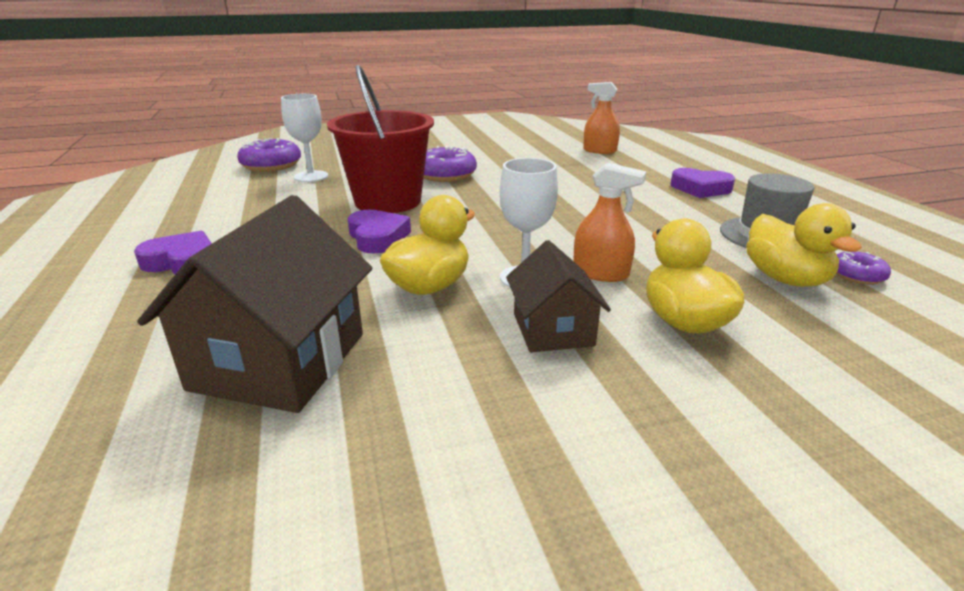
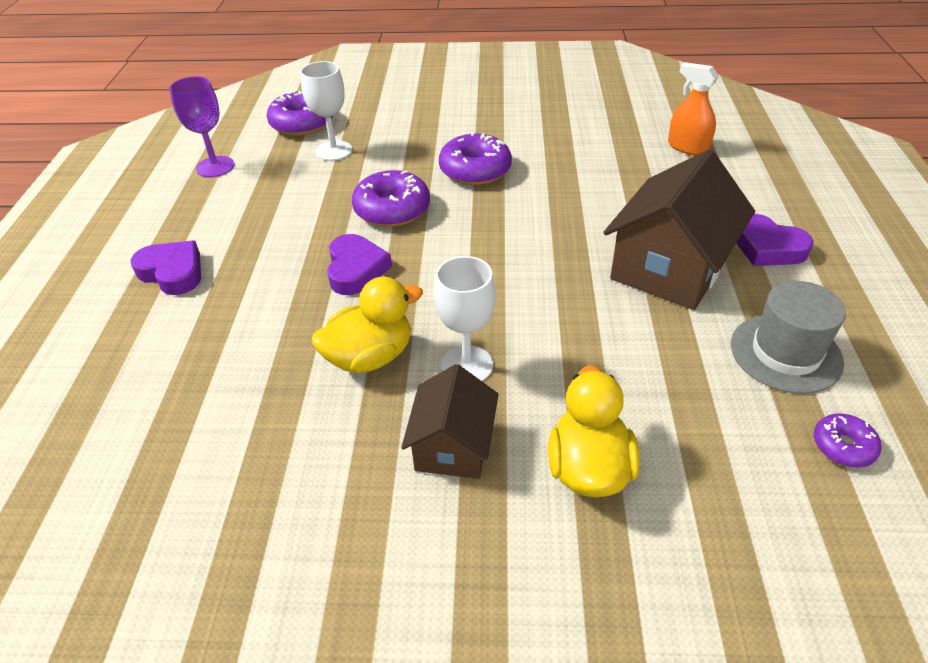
camera: 20 degrees right, 15 degrees up
brown house [137,195,372,413] -> brown house moved to [604,149,755,310]
red bucket [327,65,434,213] -> purple donut [352,170,430,227]
orange spray bottle [573,163,646,282] -> none
yellow duck [746,203,862,287] -> none
none -> purple goblet [169,76,234,177]

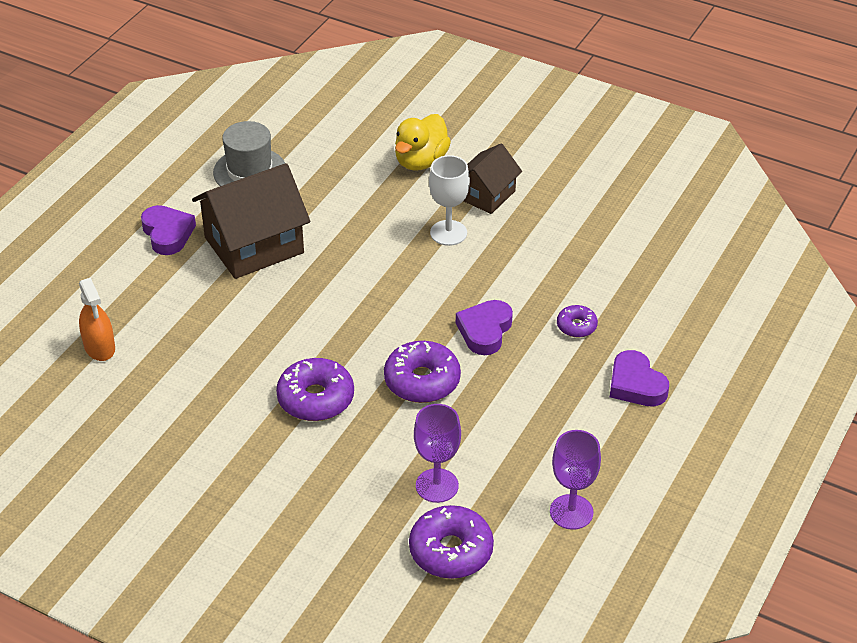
camera: 155 degrees left, 0 degrees up
white goblet [300,61,352,161] -> purple goblet [414,404,461,503]
yellow duck [312,276,423,373] -> none
purple donut [814,413,882,467] -> purple donut moved to [557,305,598,337]

